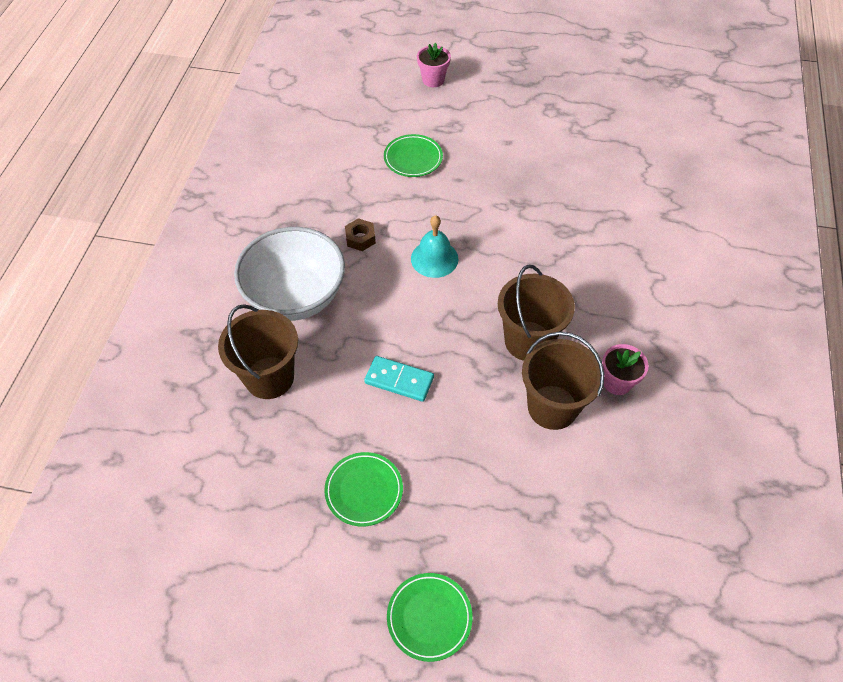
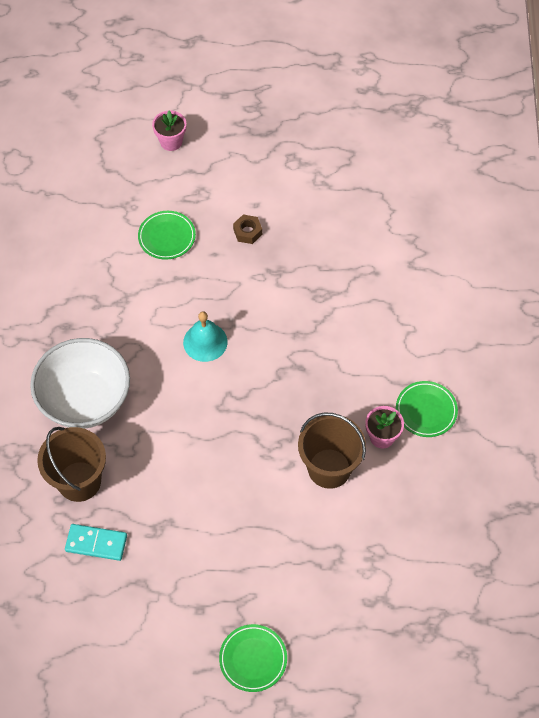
camera: 10 degrees left, 5 degrees up
green plate [324,452,403,527] -> green plate moved to [396,381,458,437]
brown nut [345,218,376,251] -> brown nut moved to [233,214,262,244]
turquoise domino [364,356,434,402] -> turquoise domino moved to [65,524,127,561]
brown bucket [498,265,575,361] -> none

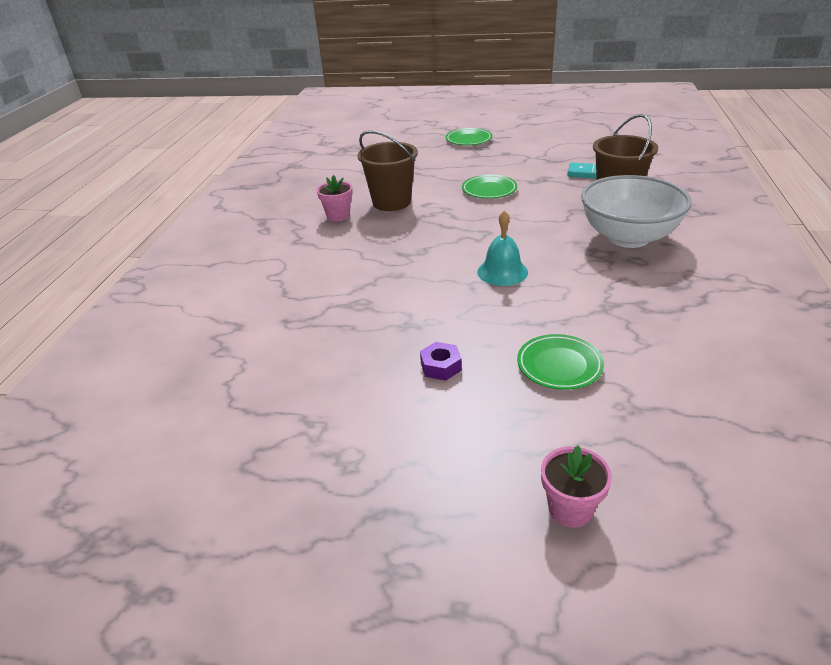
camera: 170 degrees left, 25 degrees down
brown nut [233,214,262,244] -> purple nut [420,342,462,381]
green plate [396,381,458,437] -> green plate moved to [462,174,517,199]

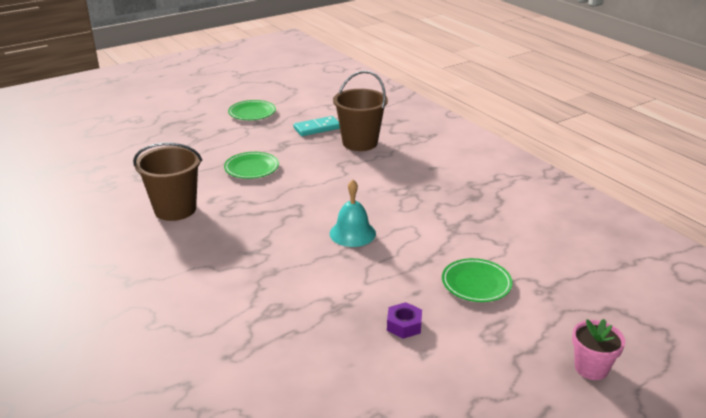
camera: 45 degrees left, 5 degrees down
pink flower pot [317,175,353,222] -> none
green plate [446,128,492,145] -> green plate moved to [228,100,276,120]
white bowl [581,175,692,248] -> none

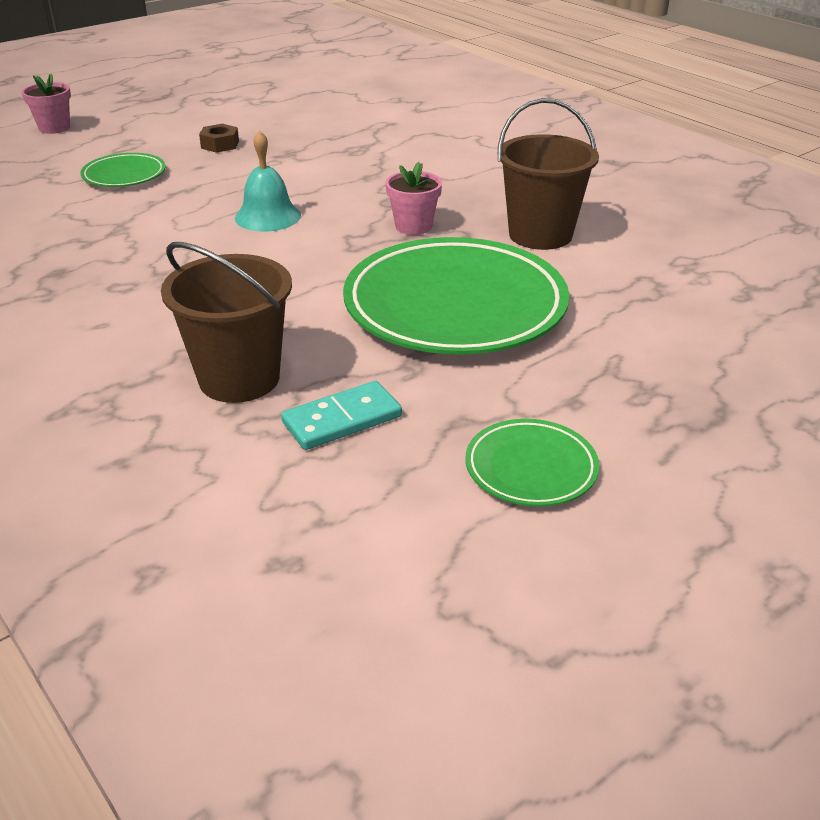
camera: 175 degrees right, 5 degrees up
green plate [224,152,279,179] -> green plate [343,237,569,355], size x2.13
purple nut [387,302,422,339] -> brown nut [199,124,239,153]
none -> pink flower pot [386,162,442,235]

